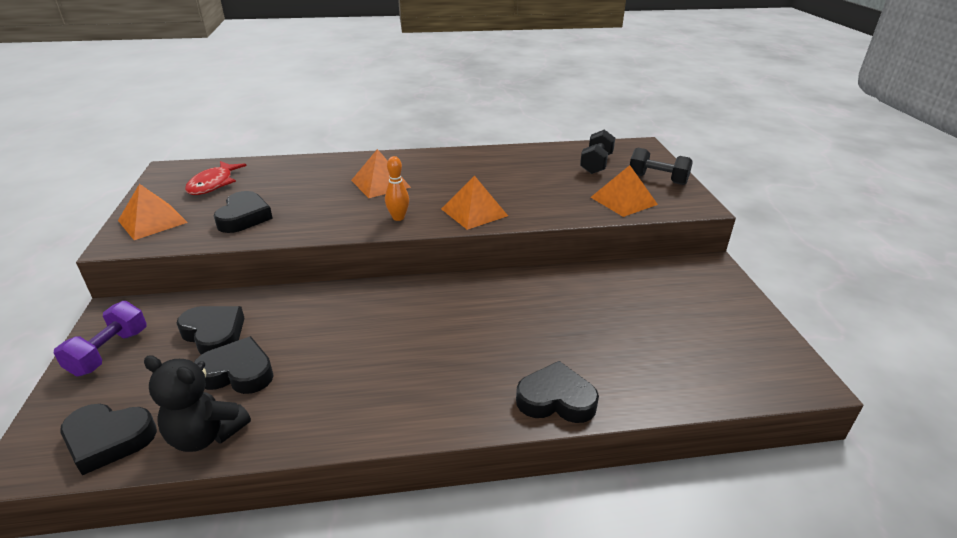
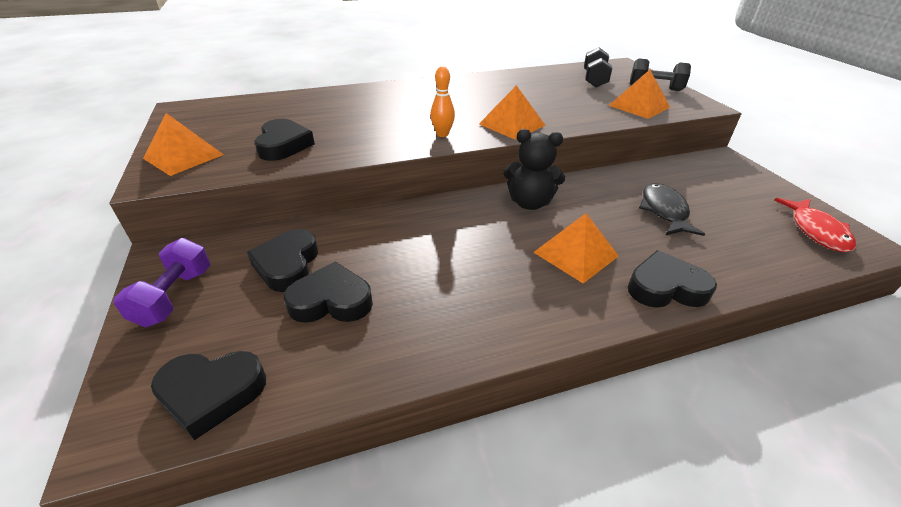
camera: 10 degrees left, 5 degrees up
black teddy bear [144,355,251,452] -> black teddy bear moved to [503,129,565,210]
black heart [177,306,245,355] -> black heart turned 120 degrees counterclockwise [247,229,318,292]
red fish [185,161,247,195] -> red fish moved to [774,198,856,252]
orange pyramid [351,149,411,198] -> orange pyramid moved to [533,213,619,283]
none -> black fish [639,183,705,236]

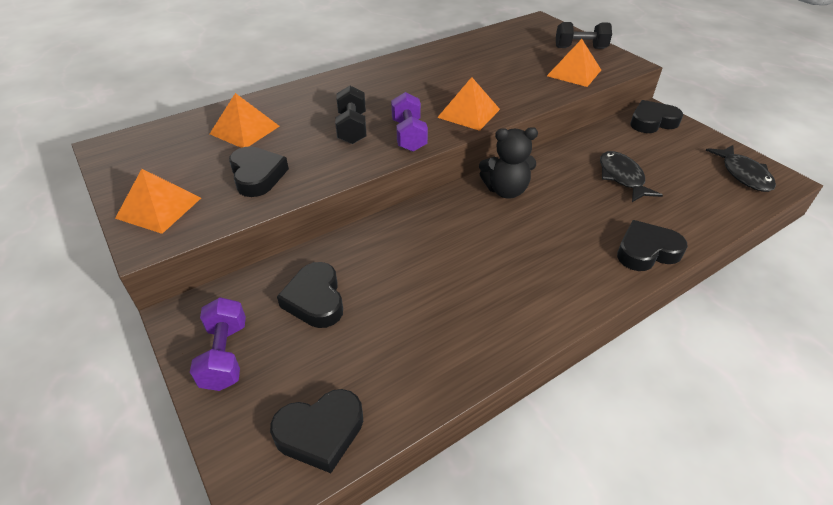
camera: 15 degrees left, 5 degrees up
black heart [284,261,373,323] -> black heart moved to [630,100,683,133]
orange bowling pin [430,67,455,137] -> purple dumbbell [391,92,428,152]
orange pyramid [533,213,619,283] -> orange pyramid moved to [210,93,280,148]
black dumbbell [584,47,612,88] -> black dumbbell moved to [335,86,366,144]
red fish [774,198,856,252] -> black fish [706,145,776,192]

